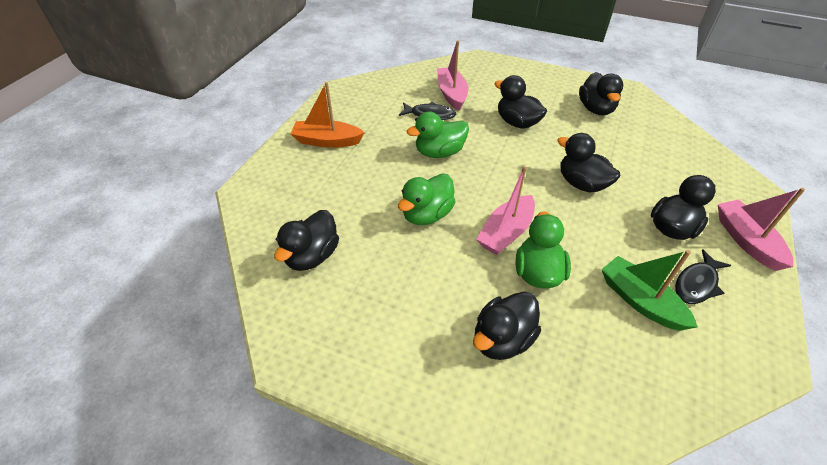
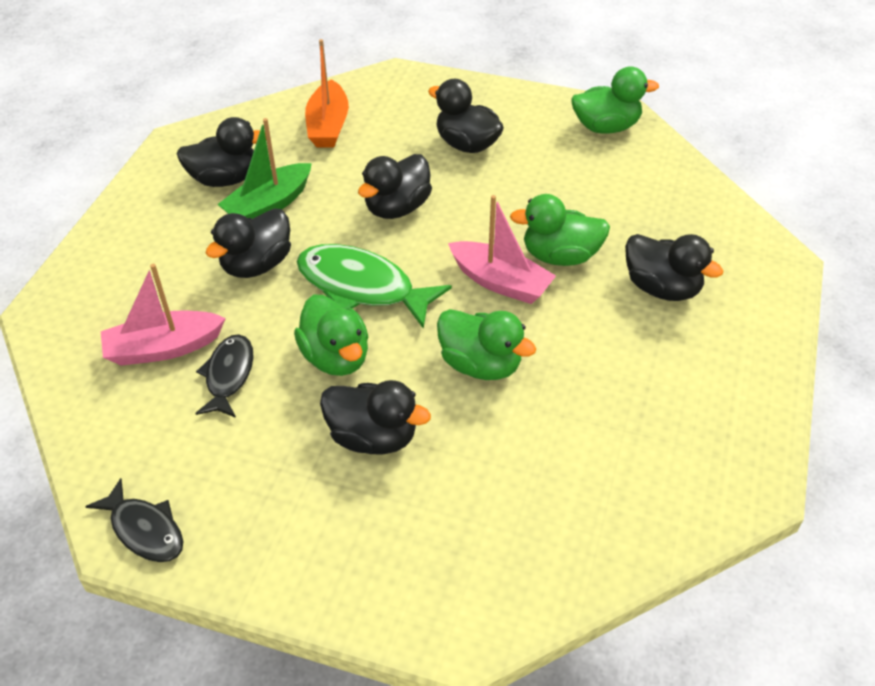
camera: 95 degrees left, 0 degrees up
black duck [274,210,339,271] -> black duck moved to [320,380,431,454]
orange boat [290,82,365,148] -> orange boat moved to [305,39,349,148]
green boat [601,250,698,331] -> green boat moved to [217,118,312,219]
black fish [675,249,731,304] -> black fish moved to [85,478,183,562]
pink boat [718,188,805,271] -> none
none -> green fish [297,244,452,329]
none -> green duck [571,67,659,134]

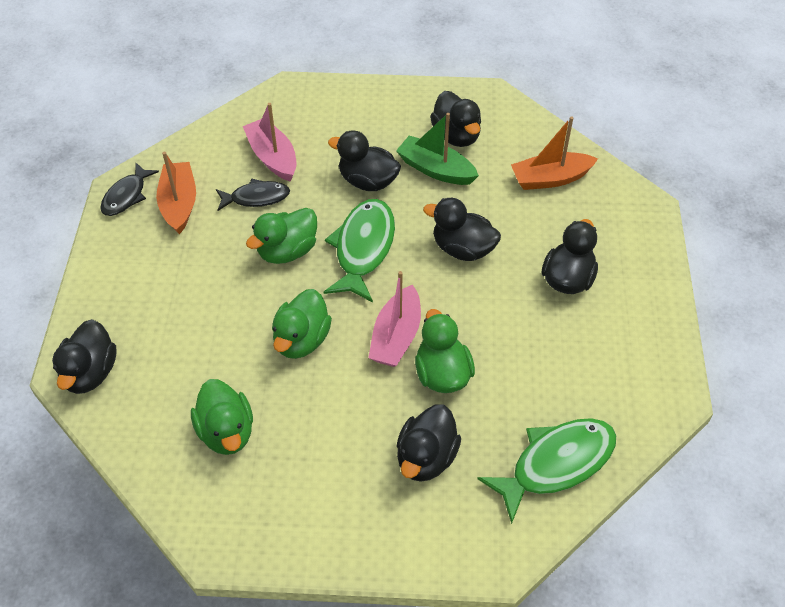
camera: 75 degrees right, 5 degrees up
black duck [320,380,431,454] -> black duck moved to [52,319,116,394]
green duck [571,67,659,134] -> green duck moved to [191,379,253,455]
none -> orange boat [156,152,196,234]
none -> green fish [477,418,616,524]

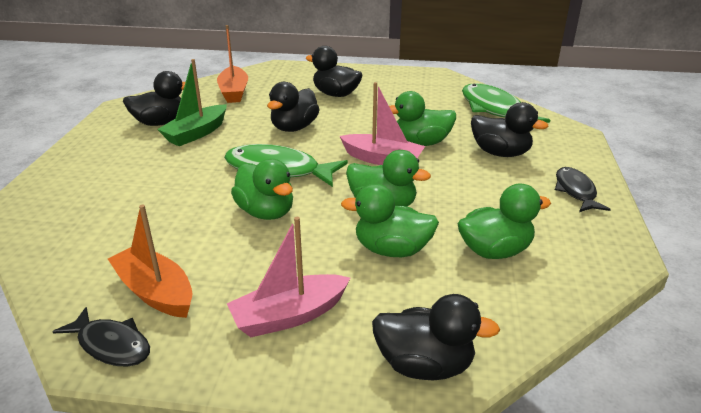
camera: 85 degrees left, 20 degrees down
orange boat [156,152,196,234] -> orange boat turned 45 degrees clockwise [108,205,193,318]
black fish [216,179,290,211] -> black fish moved to [555,167,611,212]
pink boat [243,103,296,182] -> pink boat moved to [227,217,350,337]
black duck [328,130,401,191] -> none
none -> green duck [341,184,439,257]

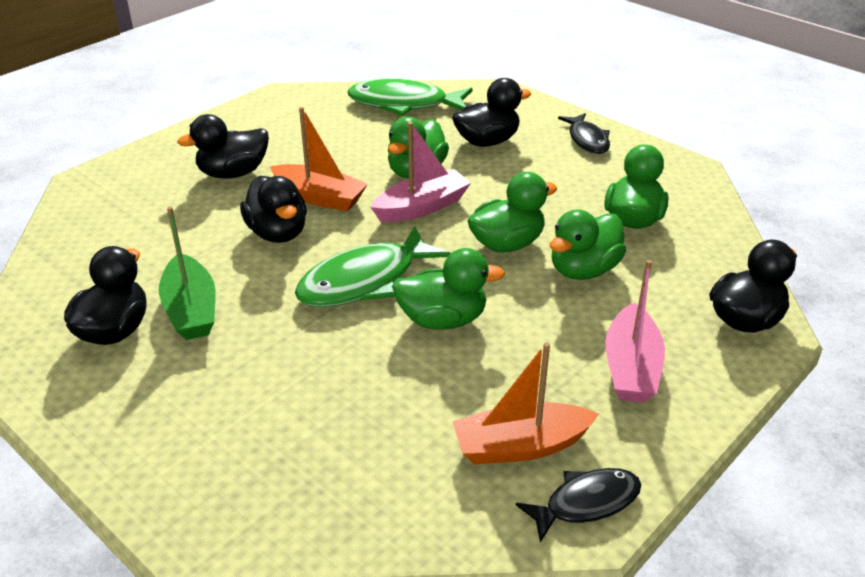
camera: 55 degrees left, 5 degrees up
orange boat [217,25,248,103] -> orange boat moved to [270,107,368,211]
black fish [555,167,611,212] -> black fish turned 135 degrees counterclockwise [558,113,610,154]

